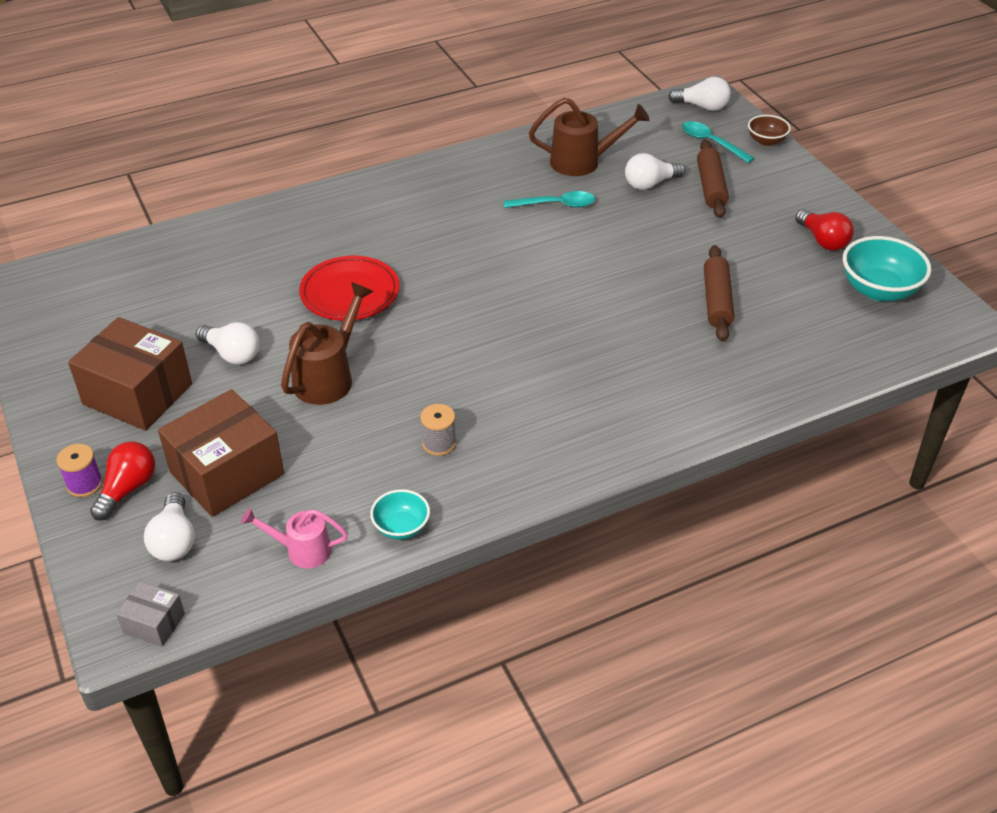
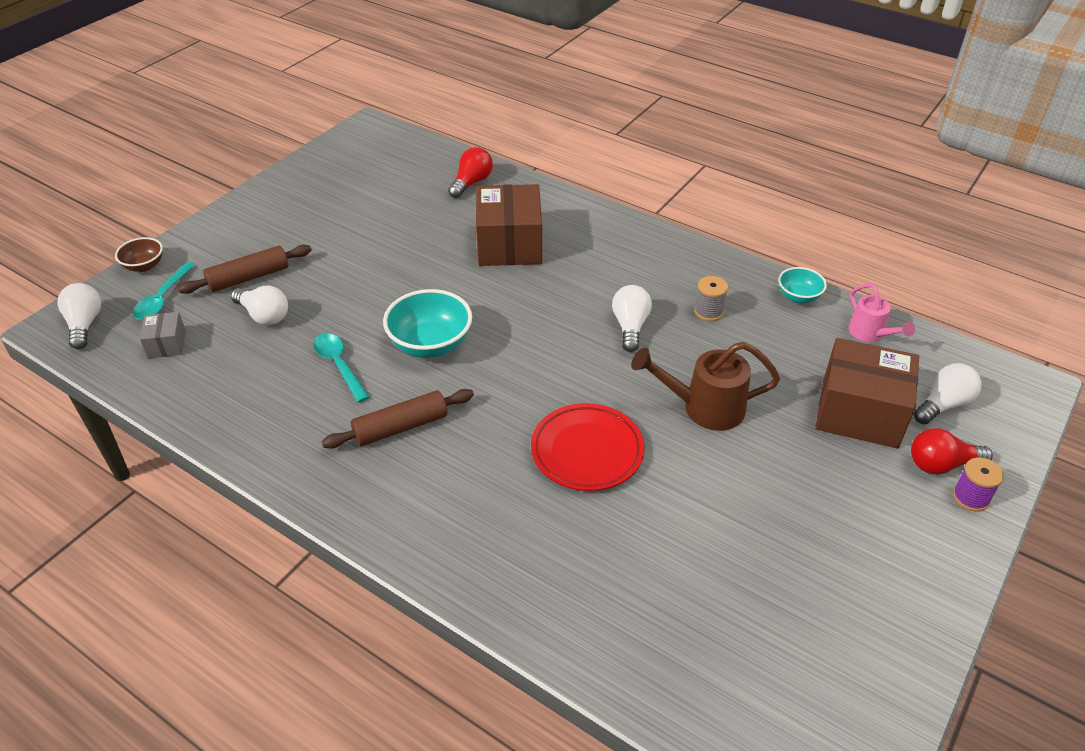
camera: 120 degrees left, 0 degrees up
brown box [68,317,192,431] -> brown box moved to [476,184,542,266]
grey box [116,581,185,647] -> grey box moved to [140,312,186,358]
white light bulb [196,322,260,365] -> white light bulb moved to [612,285,652,352]
brown watering can [529,98,650,176] -> none
brown rolling pin [704,245,734,342] -> brown rolling pin moved to [322,389,474,449]
red light bulb [795,209,854,250] -> red light bulb moved to [448,147,493,198]
turquoise bowl [843,236,931,301] -> turquoise bowl moved to [383,289,472,358]

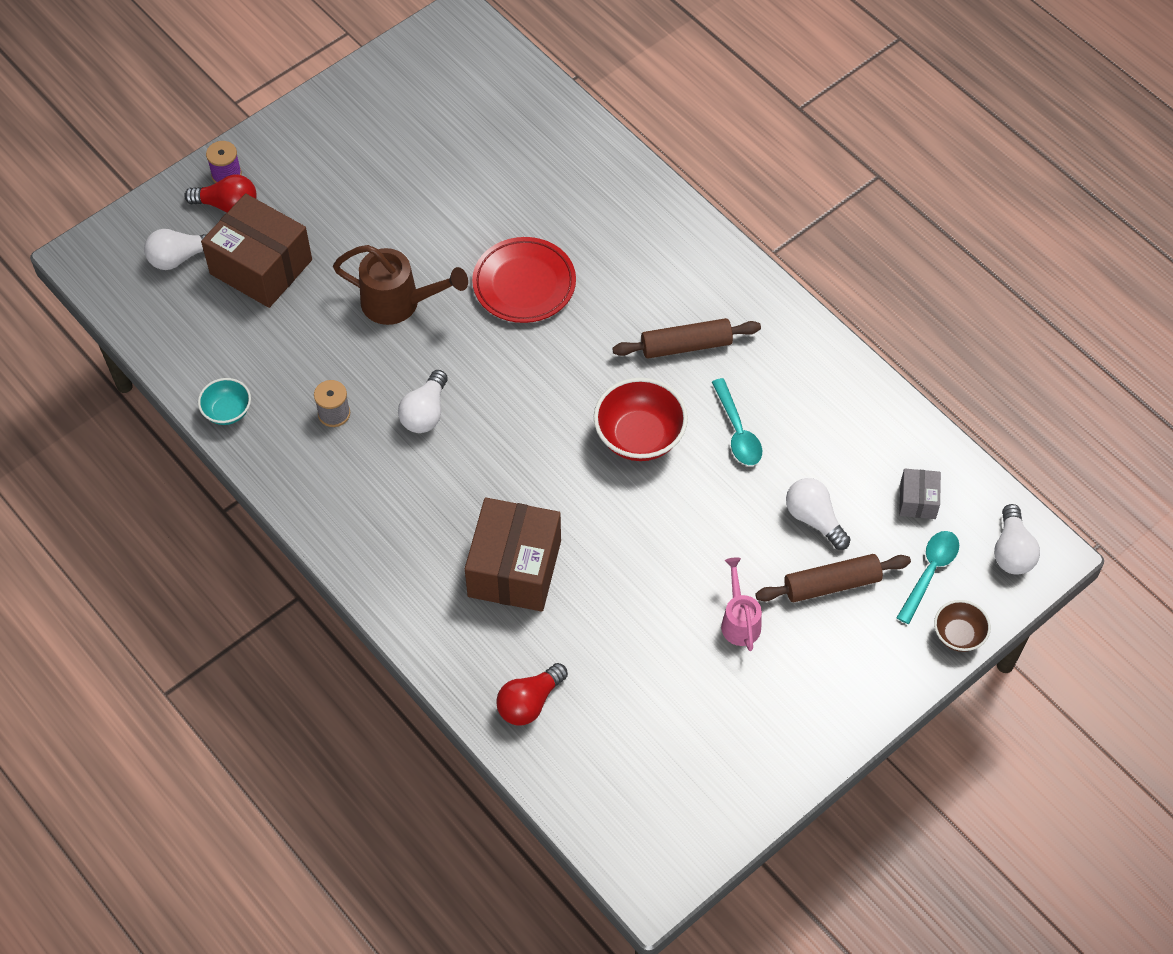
camera: 165 degrees left, 15 degrees up
turquoise bowl [383,289,472,358] -> red bowl [594,377,688,461]
pink watering can [848,283,915,342] -> pink watering can moved to [721,558,762,651]

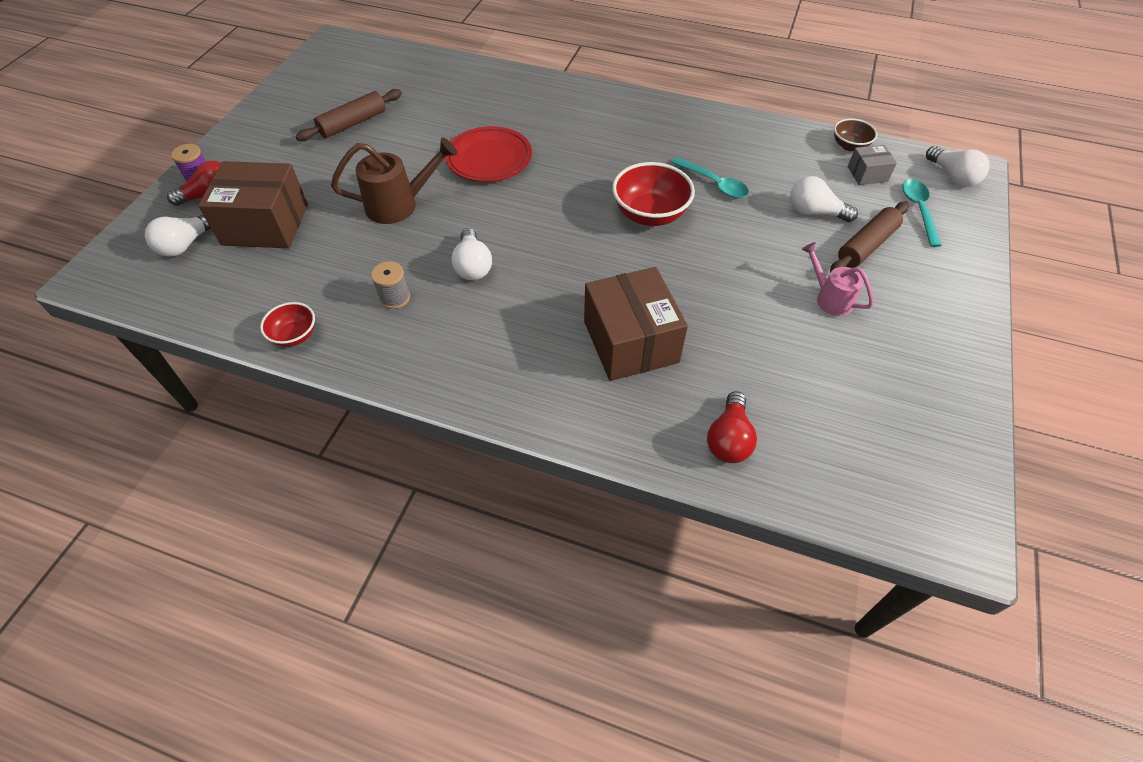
camera: 30 degrees left, 5 degrees down
turquoise bowl [198,378,251,425] -> red bowl [260,302,315,347]
brown rolling pin [612,318,761,358] -> brown rolling pin moved to [296,89,402,141]
grey box [899,469,941,519] -> grey box turned 75 degrees counterclockwise [848,145,897,185]
brown bowl [934,600,991,652] -> brown bowl moved to [834,118,877,151]

